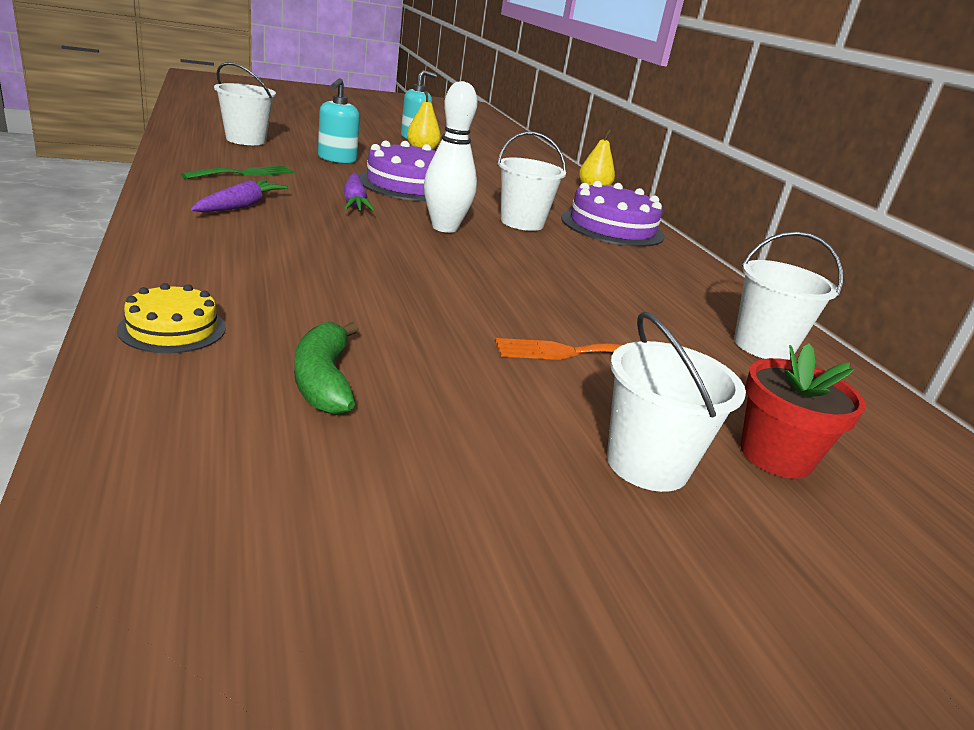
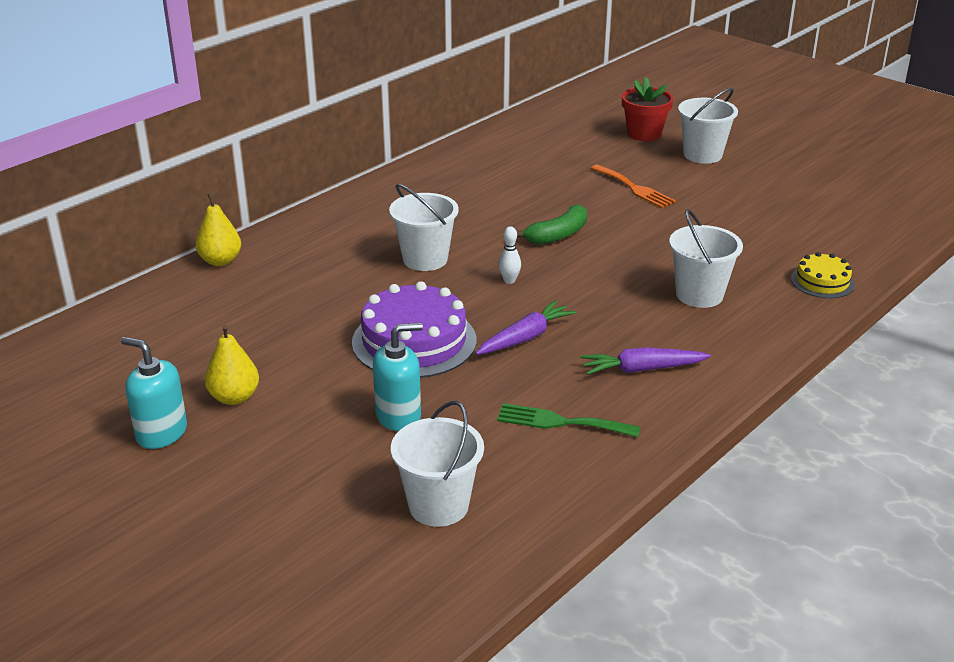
camera: 115 degrees left, 5 degrees up
green banana [294,322,359,415] -> green banana moved to [516,204,587,245]
white bowling pin [424,81,477,233] -> white bowling pin [498,226,521,284], size x0.45
purple cake [561,181,665,247] -> none
white bucket [734,231,843,360] -> white bucket moved to [669,209,743,308]

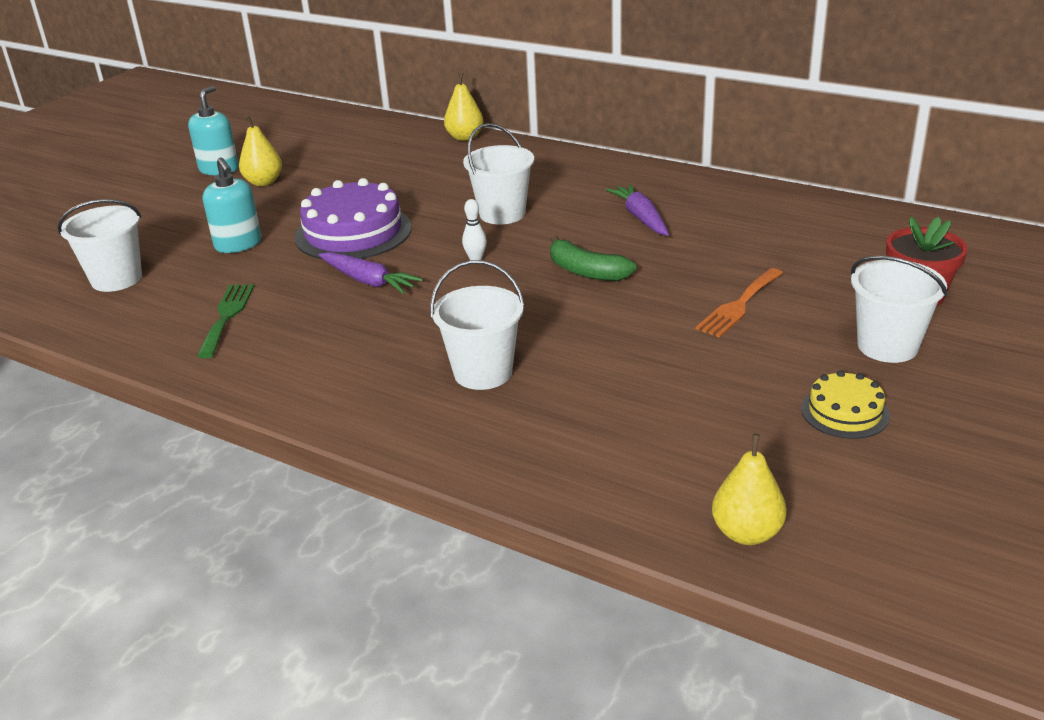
camera: 80 degrees right, 0 degrees up
purple carrot [581,347,711,375] -> purple carrot moved to [606,184,669,236]
yellow cake [791,252,855,298] -> yellow cake moved to [801,370,890,439]
none -> yellow pear [712,434,787,545]

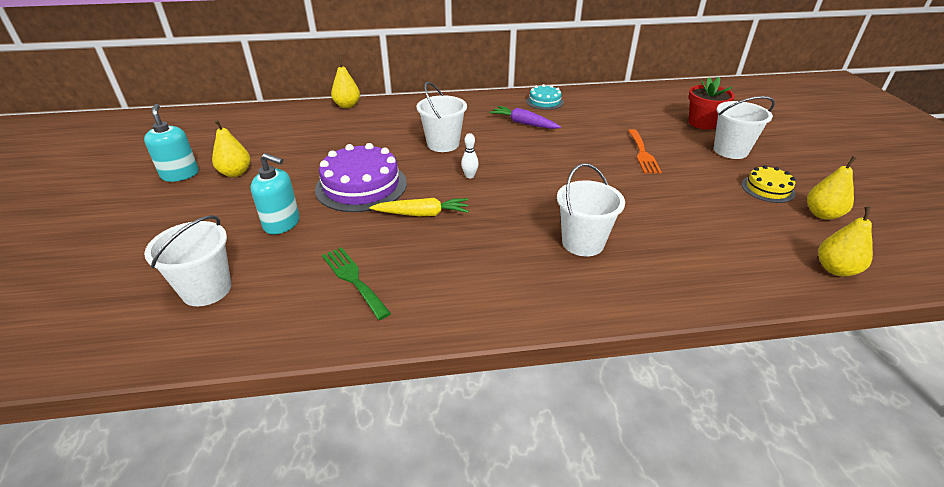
camera: 40 degrees left, 5 degrees up
purple carrot [319,252,423,294] -> yellow carrot [370,198,469,216]
green banana [550,236,637,281] -> none
none -> turquoise cake [526,84,564,110]
none -> yellow pear [807,156,857,220]

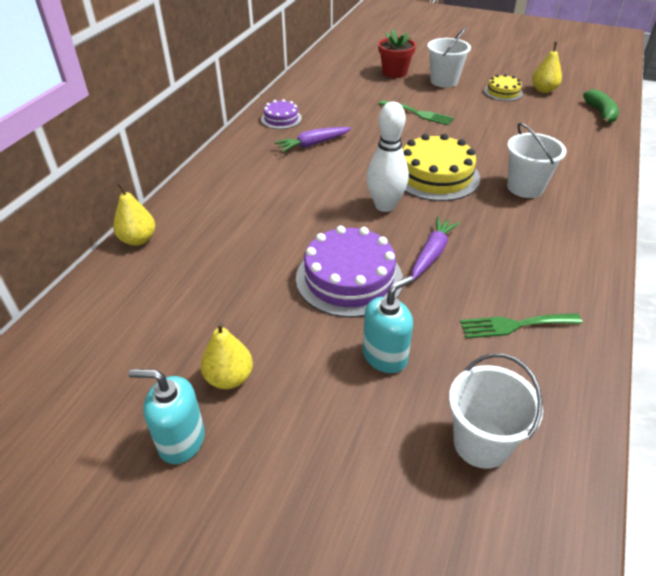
camera: 60 degrees left, 5 degrees up
yellow carrot [370,198,469,216] -> purple carrot [412,216,460,280]
white bucket [417,82,467,152] -> none
white bowling pin [461,133,479,178] -> white bowling pin [366,102,409,212], size x2.22
turquoise cake [526,84,564,110] -> purple cake [261,99,302,129]
orange fork [628,129,662,174] -> green fork [379,100,454,125]
yellow pear [818,206,873,277] -> green banana [583,90,619,125]
none -> yellow cake [403,134,480,201]

